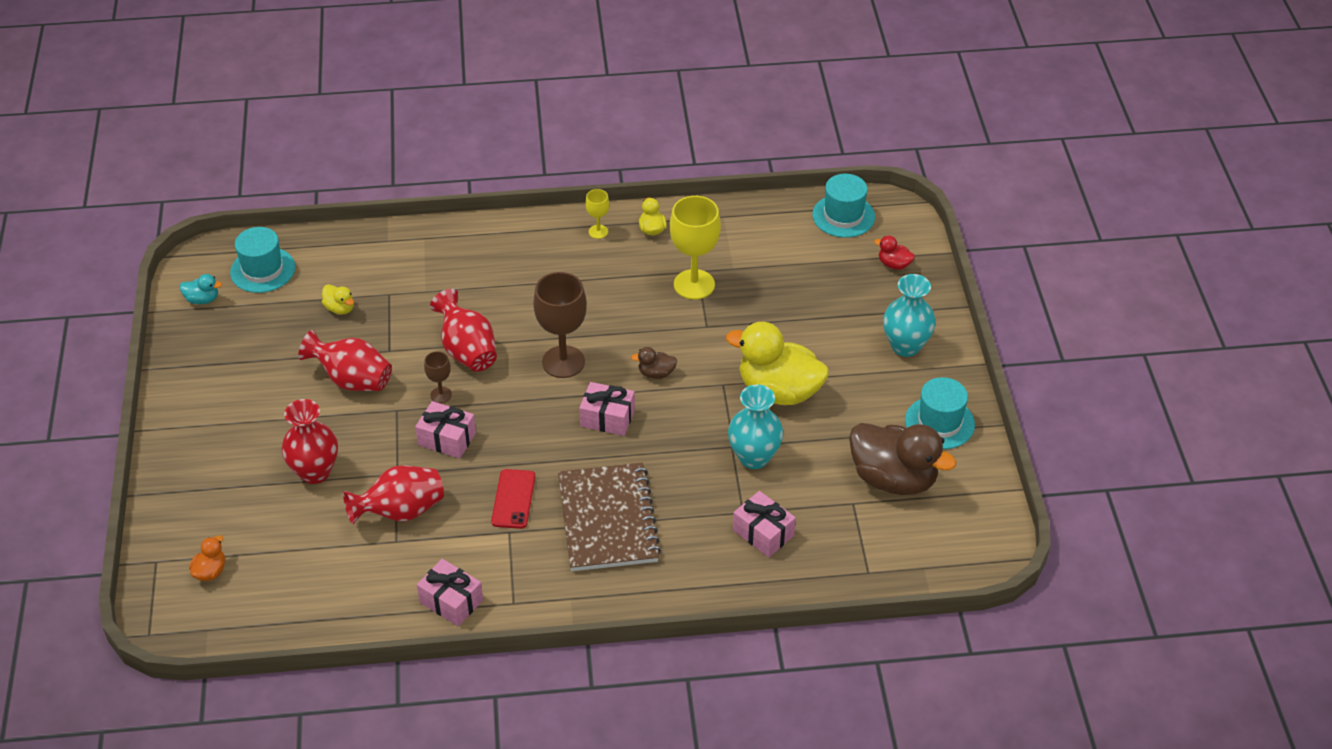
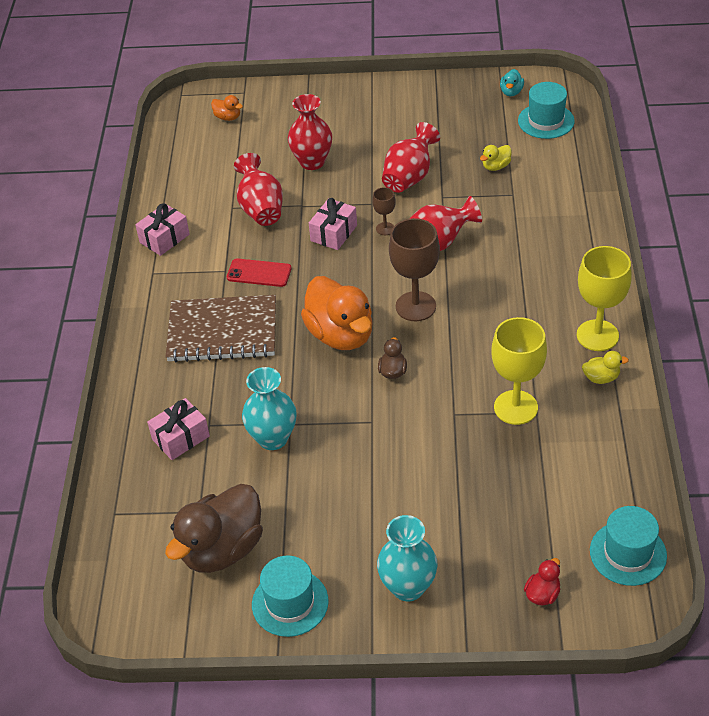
camera: 100 degrees right, 0 degrees up
pink gift [579,382,635,436] -> orange duck [301,276,373,350]
yellow goblet [585,189,609,239] -> yellow goblet [577,246,632,351], size x2.03
yellow duck [726,322,829,405] -> none

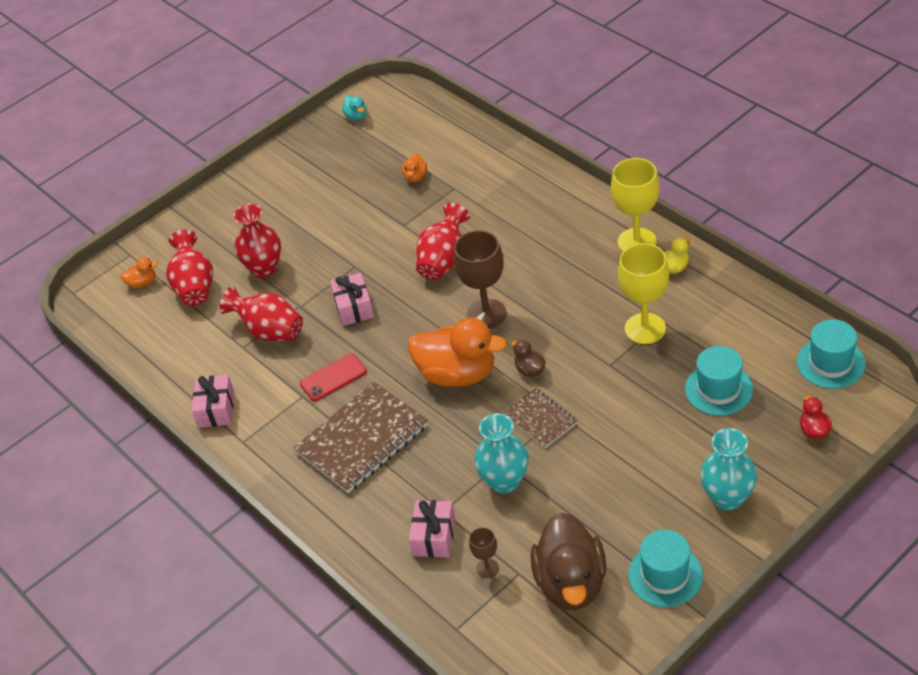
camera: 40 degrees left, 0 degrees up
brown goblet [372,187,396,235] -> brown goblet moved to [469,527,499,578]
red vase [382,122,440,193] -> red vase moved to [166,230,213,306]
yellow duck [480,145,512,171] -> orange duck [402,153,427,183]
turquoise hat [518,82,575,139] -> turquoise hat moved to [685,346,753,416]
none -> brown notebook [503,388,577,448]

